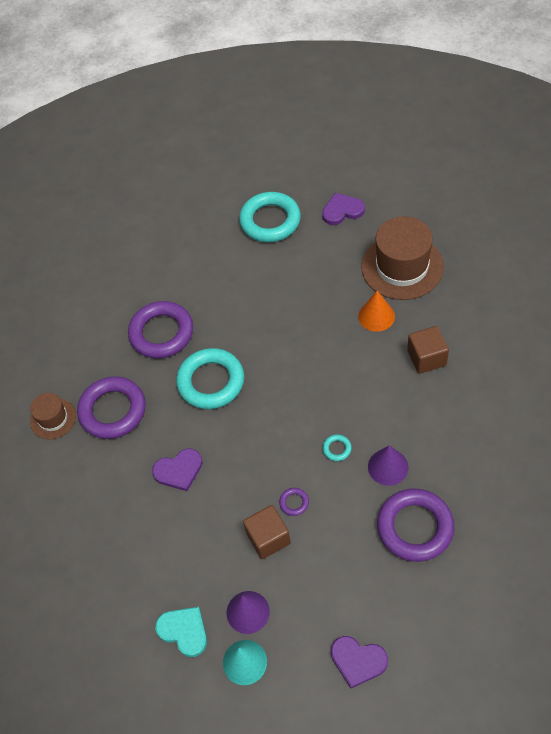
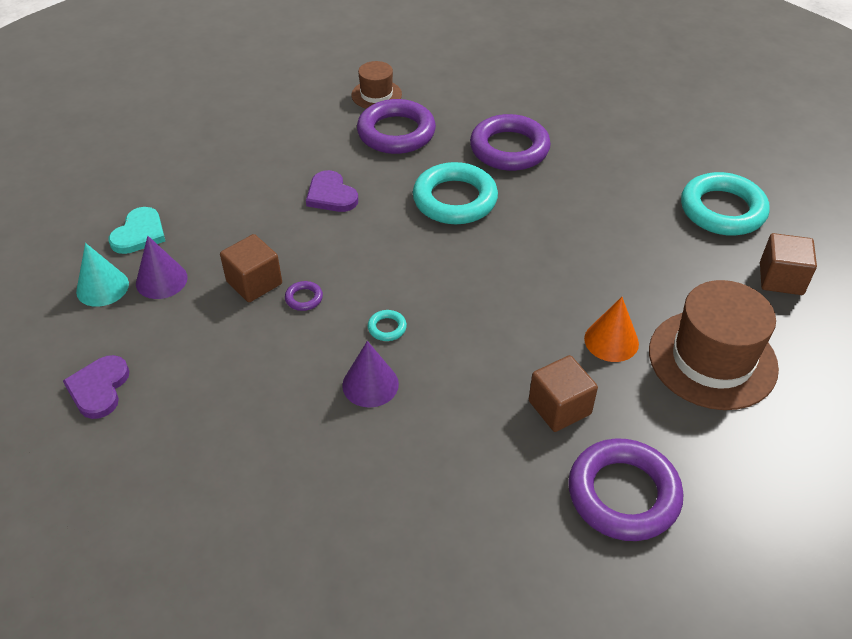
camera: 70 degrees right, 10 degrees down
purple heart [322,193,365,225] -> brown cube [760,233,817,295]
purple ring [377,488,454,562] -> purple ring moved to [568,438,683,541]

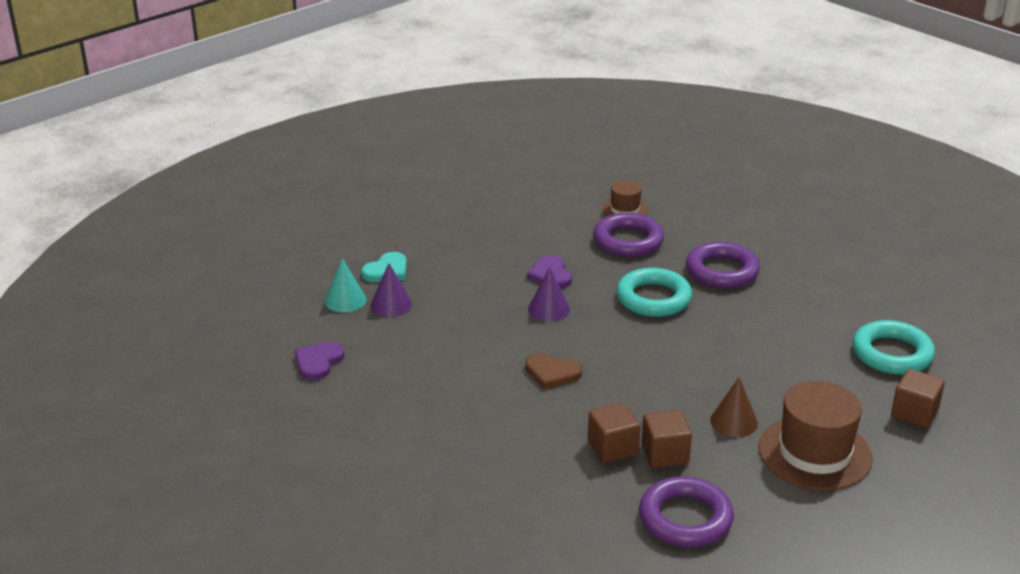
camera: 20 degrees right, 15 degrees down
brown cube [220,234,282,302] -> brown cube moved to [588,403,640,463]
purple ring [285,281,323,311] -> none
purple cone [342,341,399,408] -> purple cone moved to [528,267,570,322]
turquoise ring [368,310,407,341] -> brown heart [525,353,582,389]
orange cone [584,297,639,362] -> brown cone [710,377,758,437]

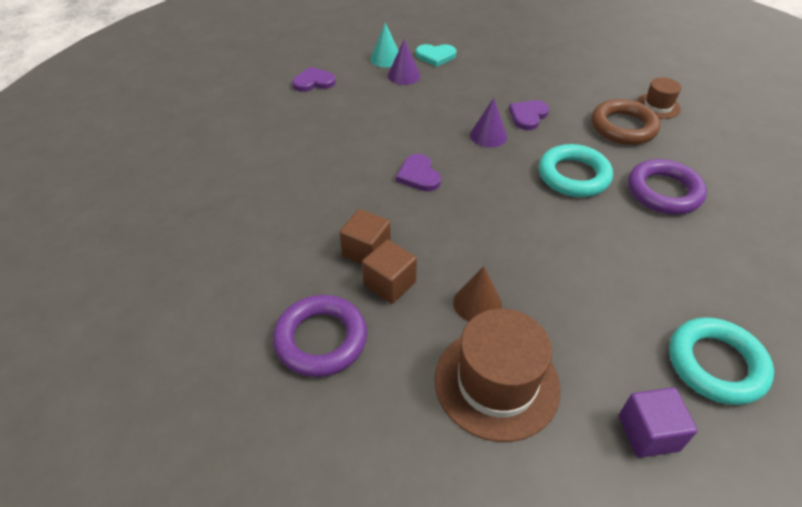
camera: 50 degrees right, 15 degrees up
brown heart [525,353,582,389] -> purple heart [396,154,441,191]
purple ring [593,213,664,257] -> brown ring [591,99,660,145]
brown cube [891,369,945,428] -> purple cube [619,387,698,458]

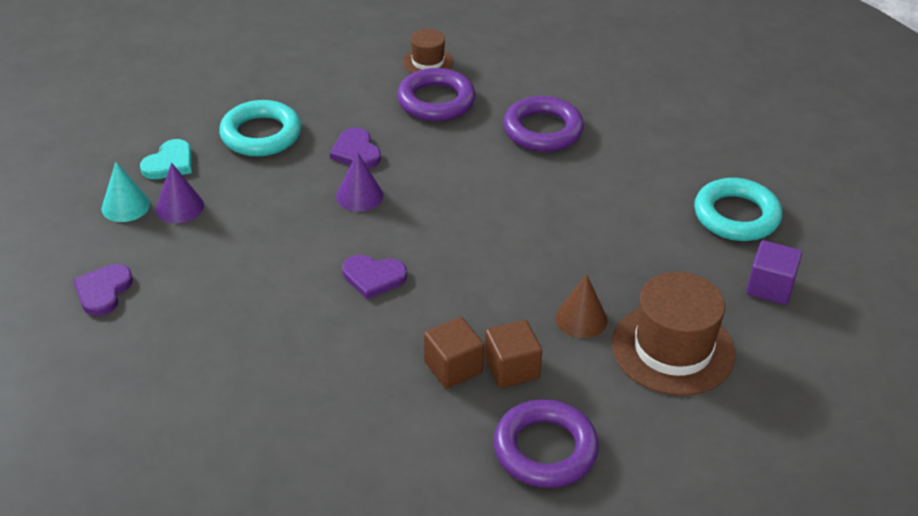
camera: 60 degrees left, 5 degrees down
turquoise ring [539,144,613,197] -> turquoise ring moved to [219,100,301,157]
brown ring [591,99,660,145] -> purple ring [397,68,476,121]

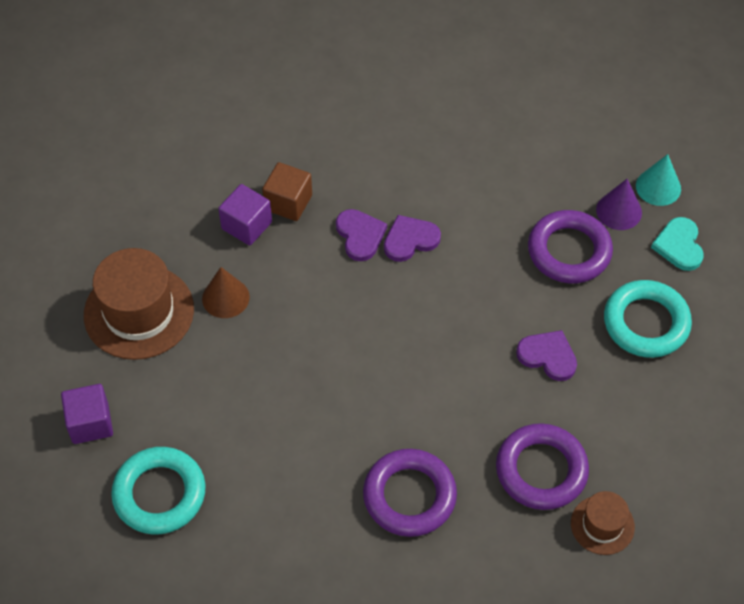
camera: 145 degrees right, 15 degrees up
purple heart [73,264,133,316] -> purple heart moved to [336,209,387,261]
purple cone [336,151,383,212] -> none
brown cube [484,320,542,388] -> purple cube [218,184,272,246]
purple ring [493,399,599,488] -> purple ring moved to [528,210,613,283]

